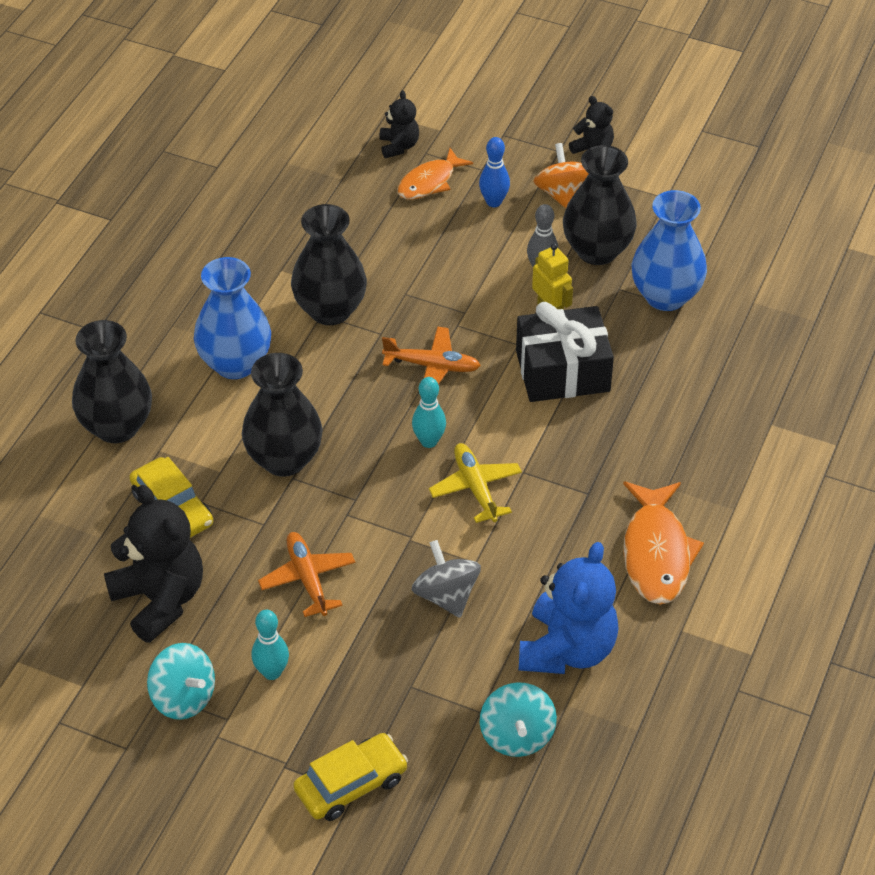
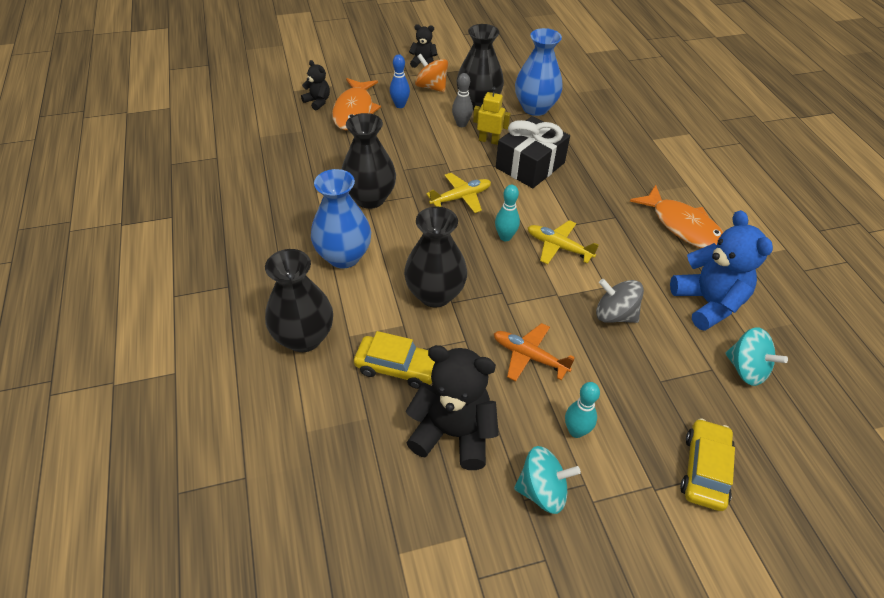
camera: 40 degrees left, 0 degrees up
orange plane [382,326,481,385] -> yellow plane [426,173,491,213]
orange fish [397,148,473,199] -> orange fish [332,78,381,130], size x1.52

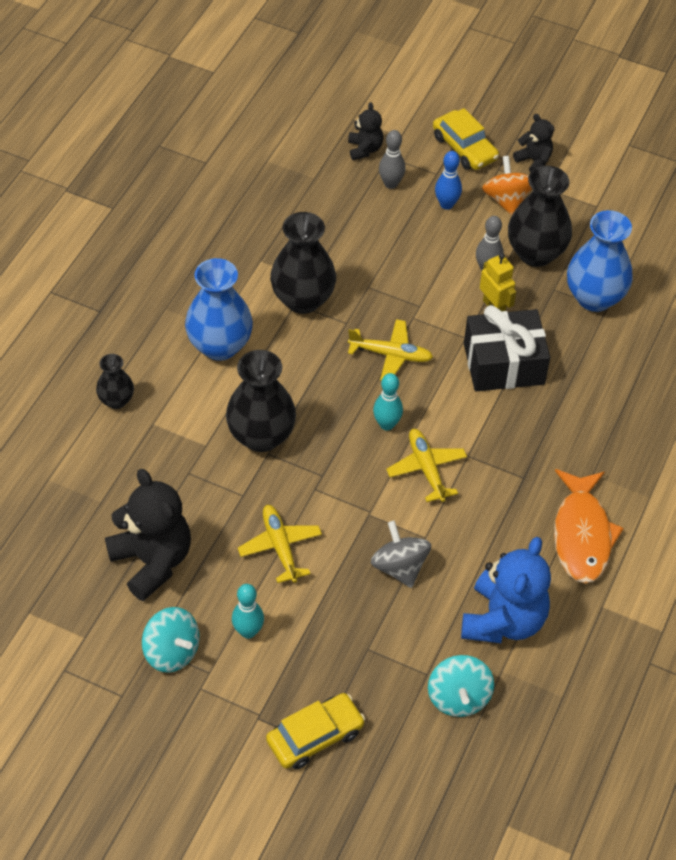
camera: 40 degrees right, 5 degrees up
black vase [265,249,333,352] -> black vase [96,354,134,409], size x0.55
orange fish [332,78,381,130] -> grey bowling pin [379,130,405,189]
yellow car [354,331,435,389] -> yellow car moved to [433,108,499,170]
orange plane [494,323,575,381] -> yellow plane [238,505,322,583]

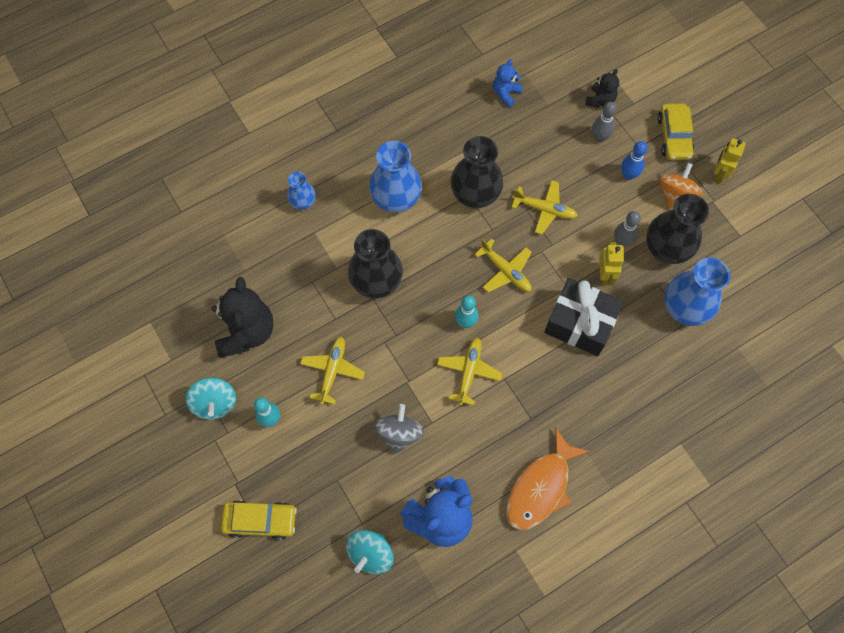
camera: 35 degrees right, 15 degrees up
black vase [96,354,134,409] -> blue vase [287,172,316,210]
black teddy bear [513,114,554,173] -> yellow robot [713,138,746,184]
none -> blue teddy bear [493,59,523,107]
none -> yellow plane [511,180,578,235]

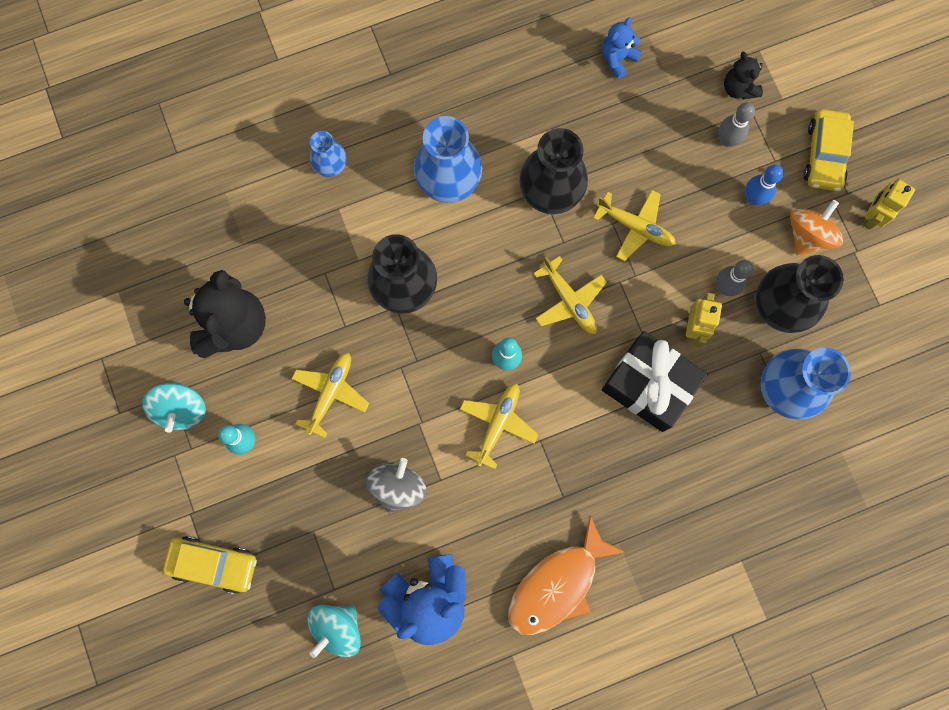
camera: 10 degrees right, 10 degrees up
black teddy bear [585,69,619,108] -> black teddy bear turned 120 degrees clockwise [724,51,763,99]

